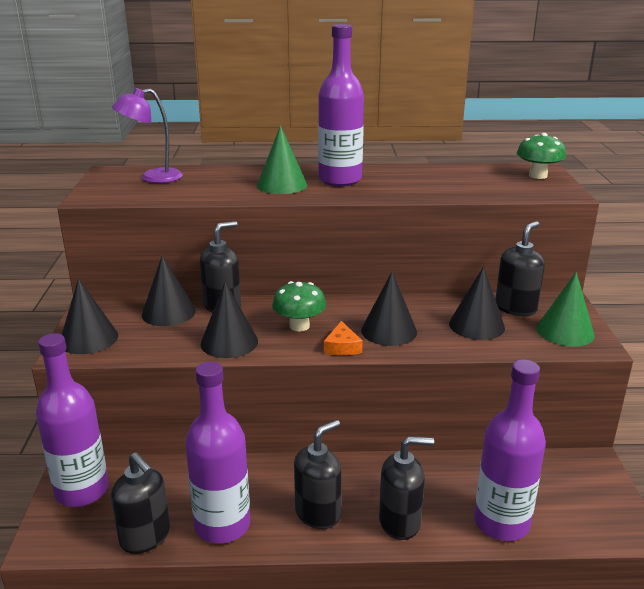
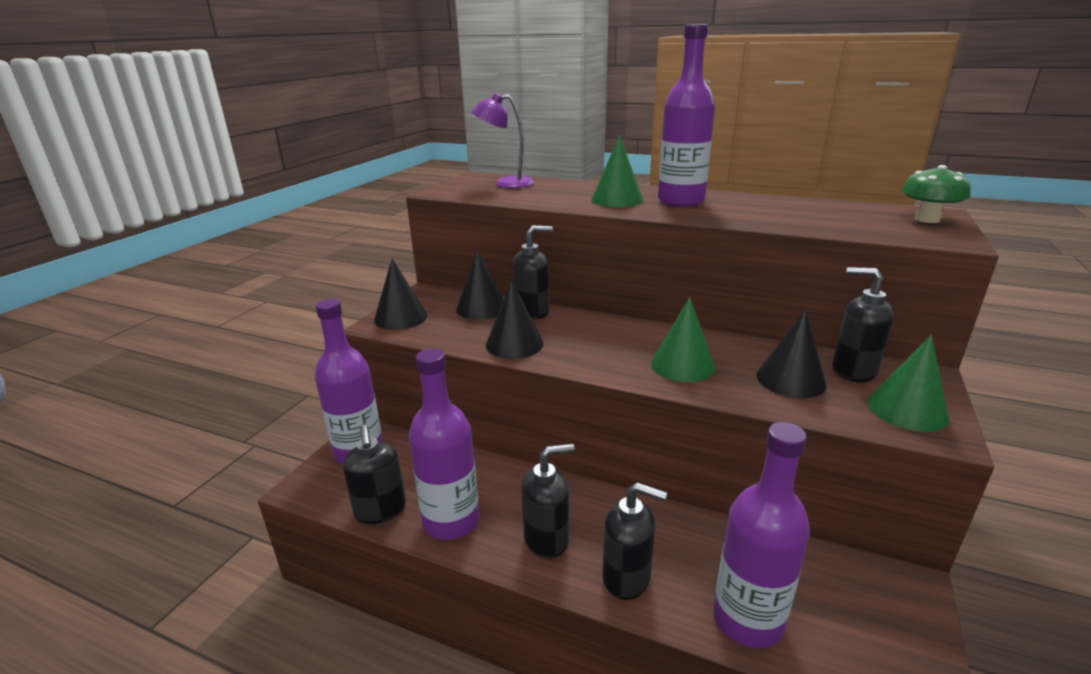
camera: 25 degrees right, 0 degrees up
green mushroom [272,281,326,332] -> none
orange cheese [324,321,363,356] -> none
black cone [361,272,417,346] -> green cone [651,297,715,382]
black soap dispenser [495,221,545,316] -> black soap dispenser turned 120 degrees counterclockwise [832,267,894,382]

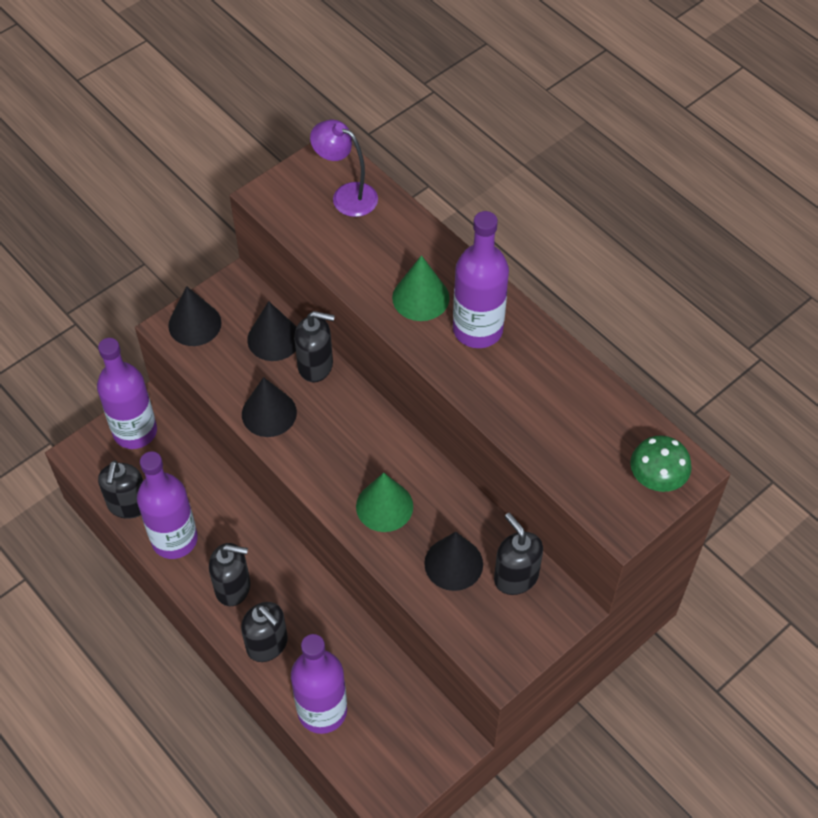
camera: 25 degrees right, 30 degrees up
green cone [867,335,949,432] -> none

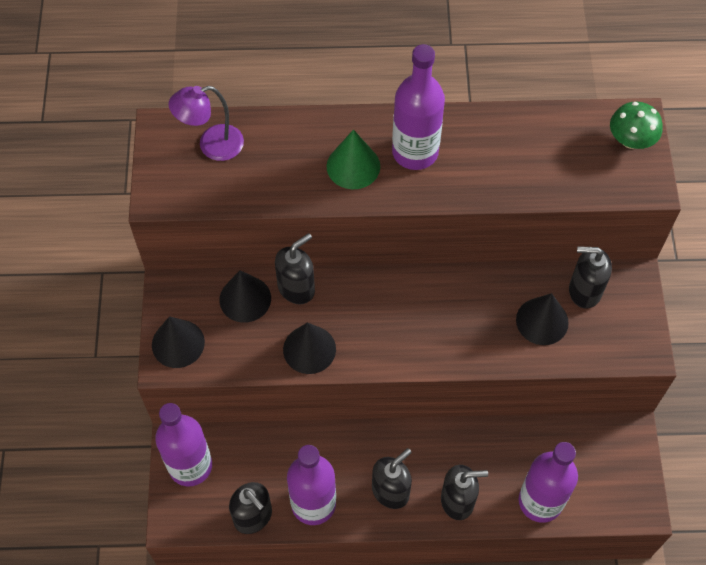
camera: 50 degrees left, 5 degrees up
green cone [356,473,413,532] -> none

